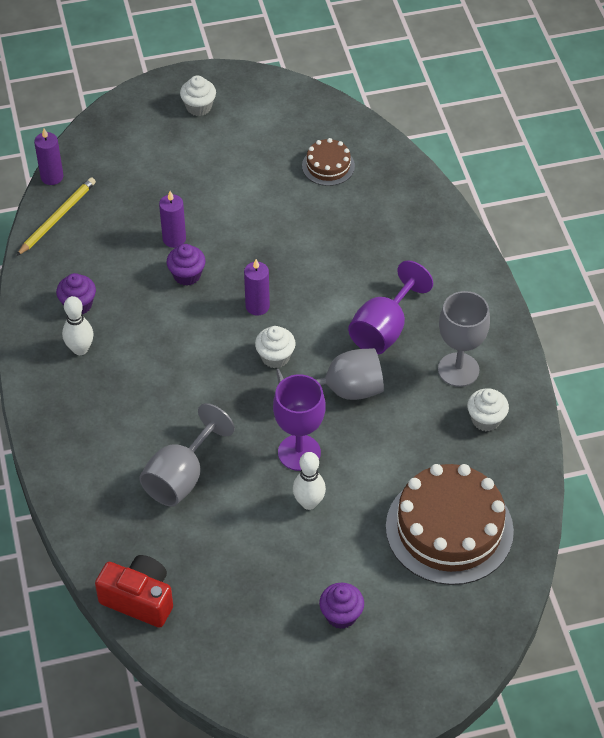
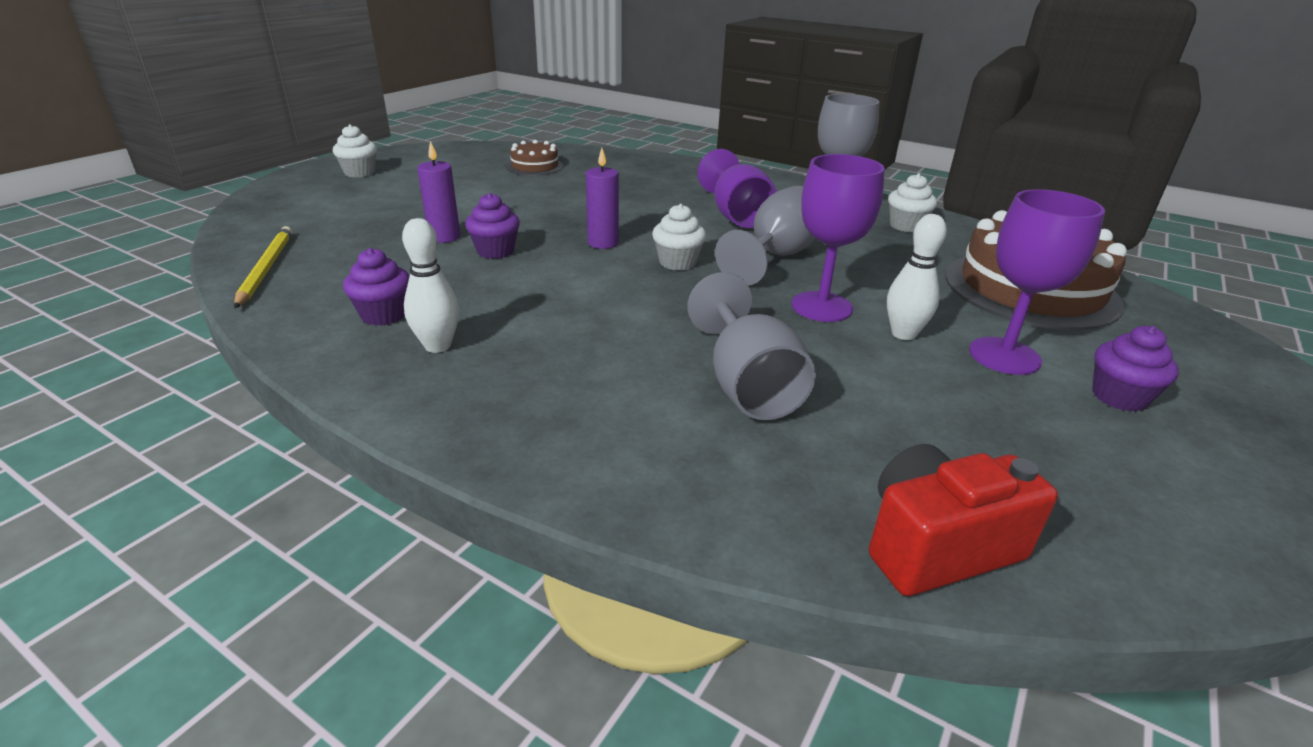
camera: 45 degrees left, 20 degrees down
purple candle [34,129,63,185] -> none
none -> purple goblet [969,189,1105,375]

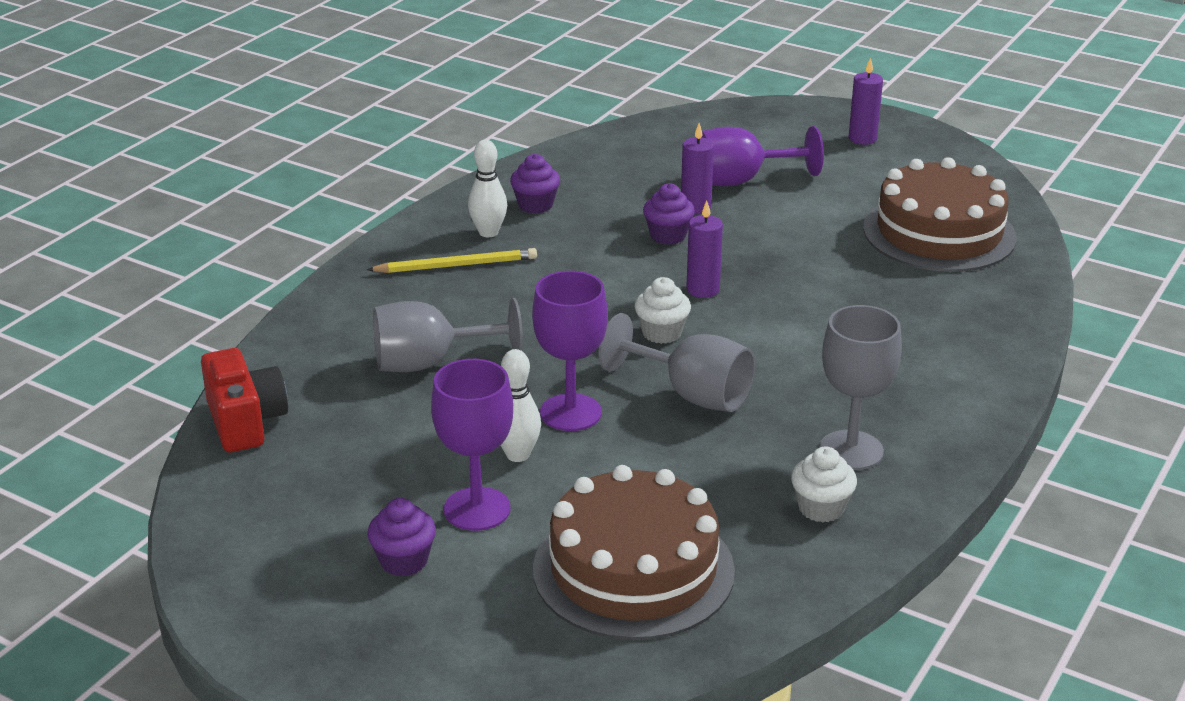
camera: 90 degrees right, 0 degrees up
yellow pencil [234,226,293,308] -> yellow pencil moved to [367,248,537,273]
white cupcake [333,124,377,178] -> purple candle [849,58,883,145]
brown cake [506,140,563,176] -> brown cake [863,157,1017,272], size x2.06
purple goblet [697,149,777,228] -> purple goblet moved to [702,126,824,186]

